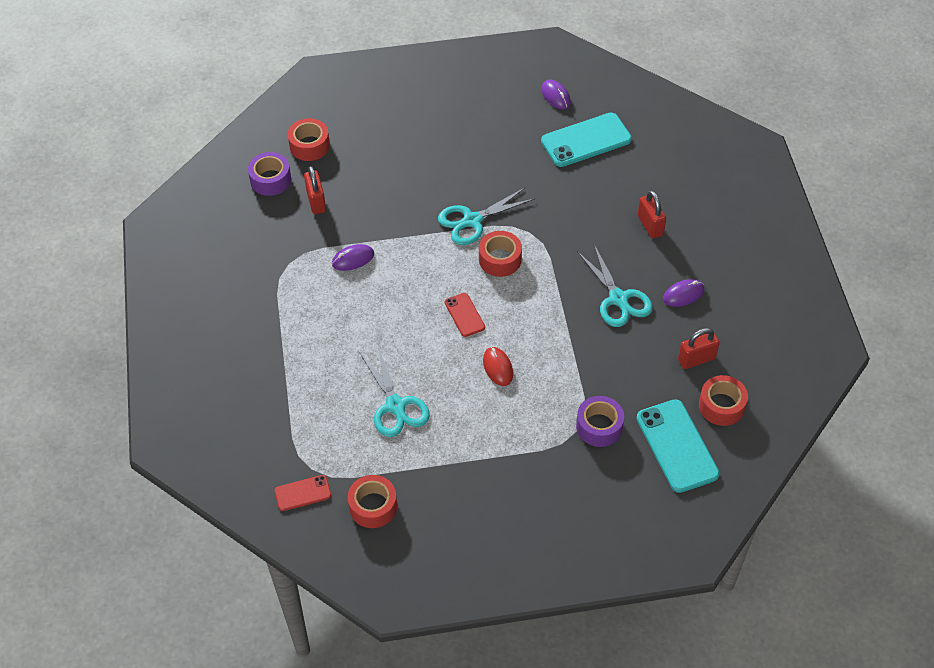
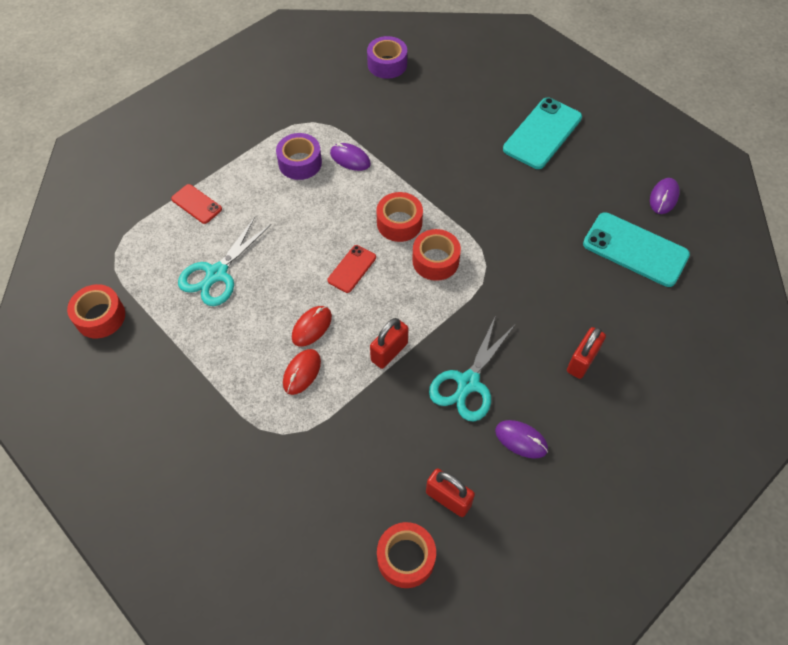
camera: 55 degrees right, 5 degrees up
red phone [274,475,331,511] -> red phone moved to [171,184,222,224]
red tape [288,118,330,161] -> red tape moved to [377,192,423,242]
red padlock [304,166,326,214] -> red padlock moved to [370,318,409,369]
turquoise scissors [438,187,534,245] -> none
purple tape [576,396,624,447] -> purple tape moved to [276,133,322,180]
turquoise phone [636,399,720,493] -> turquoise phone moved to [503,98,582,169]
none -> red mouse [283,349,321,395]

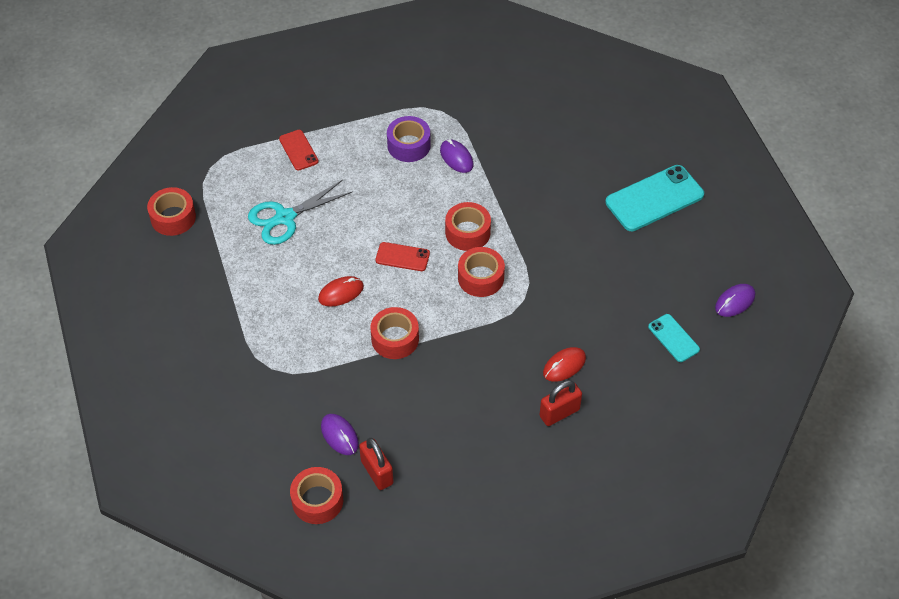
camera: 25 degrees right, 5 degrees down
red mouse [283,349,321,395] -> red mouse moved to [543,347,586,382]
red phone [328,245,376,293] -> red phone turned 45 degrees clockwise [375,242,430,271]
purple tape [367,36,407,79] -> none
red padlock [370,318,409,369] -> red tape [371,307,419,359]
turquoise scissors [429,315,516,421] -> none
purple mouse [495,420,548,459] -> purple mouse moved to [321,414,359,455]
turquoise phone [583,212,690,287] -> turquoise phone [648,314,700,362], size x0.54

